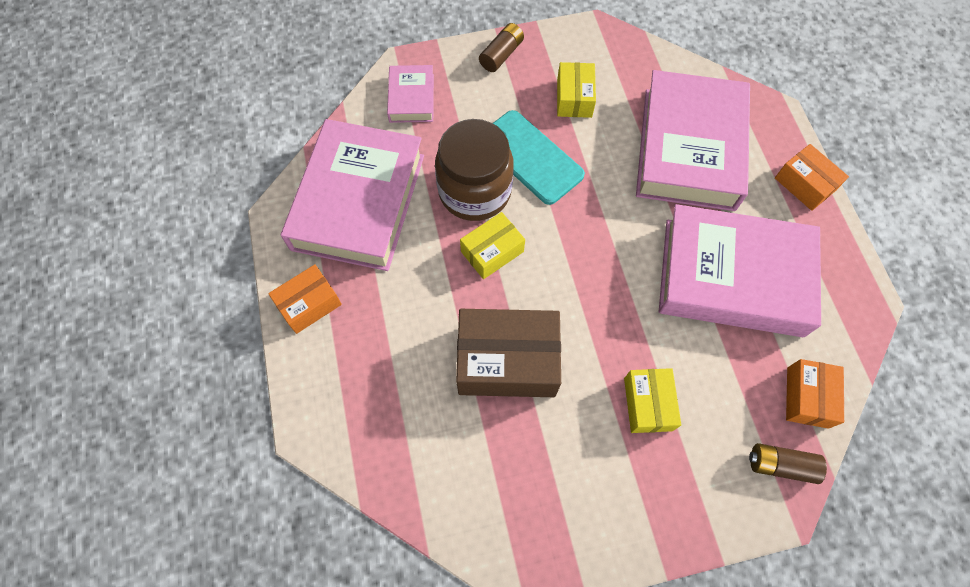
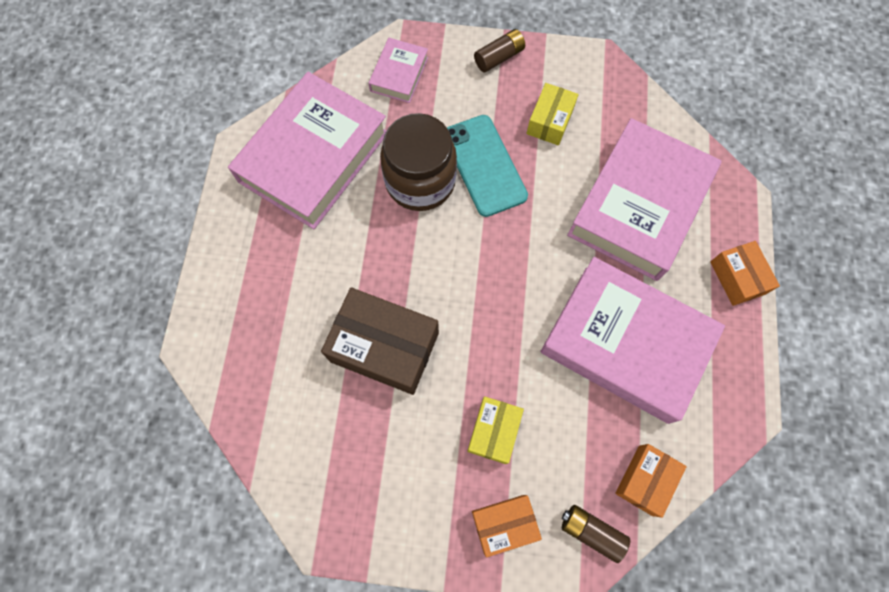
camera: 20 degrees right, 5 degrees up
orange box [268,264,342,334] -> orange box moved to [472,495,542,557]
yellow box [460,212,525,279] -> none

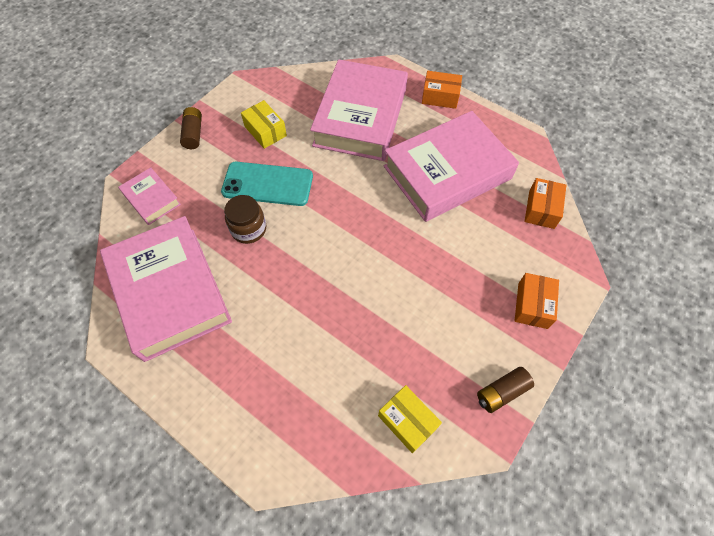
camera: 60 degrees left, 10 degrees down
brown box [321,287,439,395] -> none
brown jar [380,113,457,211] -> brown jar [224,195,266,244], size x0.60
yellow box [467,396,524,464] -> yellow box moved to [378,385,442,453]
brown battery [562,505,630,563] -> brown battery moved to [477,367,534,413]
pink book [567,118,721,281] -> pink book turned 45 degrees clockwise [310,59,408,161]
orange box [615,444,687,518] -> orange box turned 45 degrees clockwise [525,178,566,229]

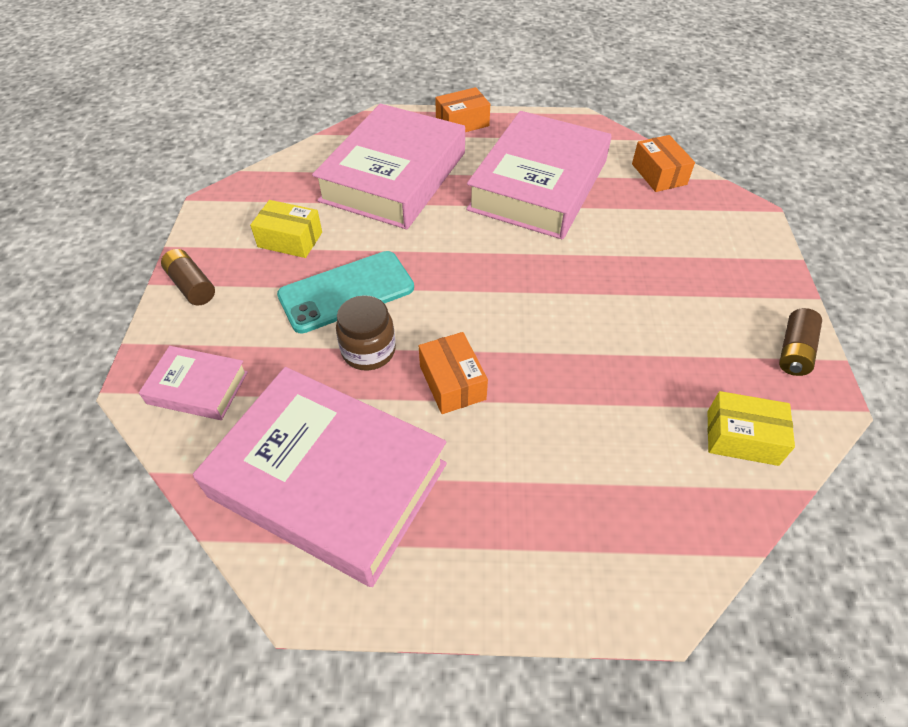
camera: 35 degrees left, 10 degrees down
pink book [310,59,408,161] -> pink book turned 45 degrees clockwise [312,104,465,229]
orange box [515,273,559,329] -> orange box moved to [419,332,488,414]

